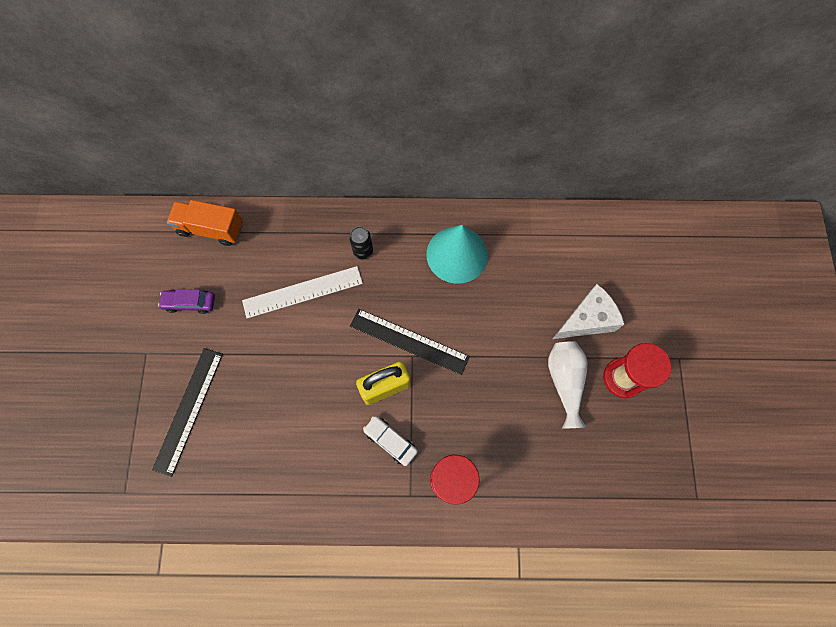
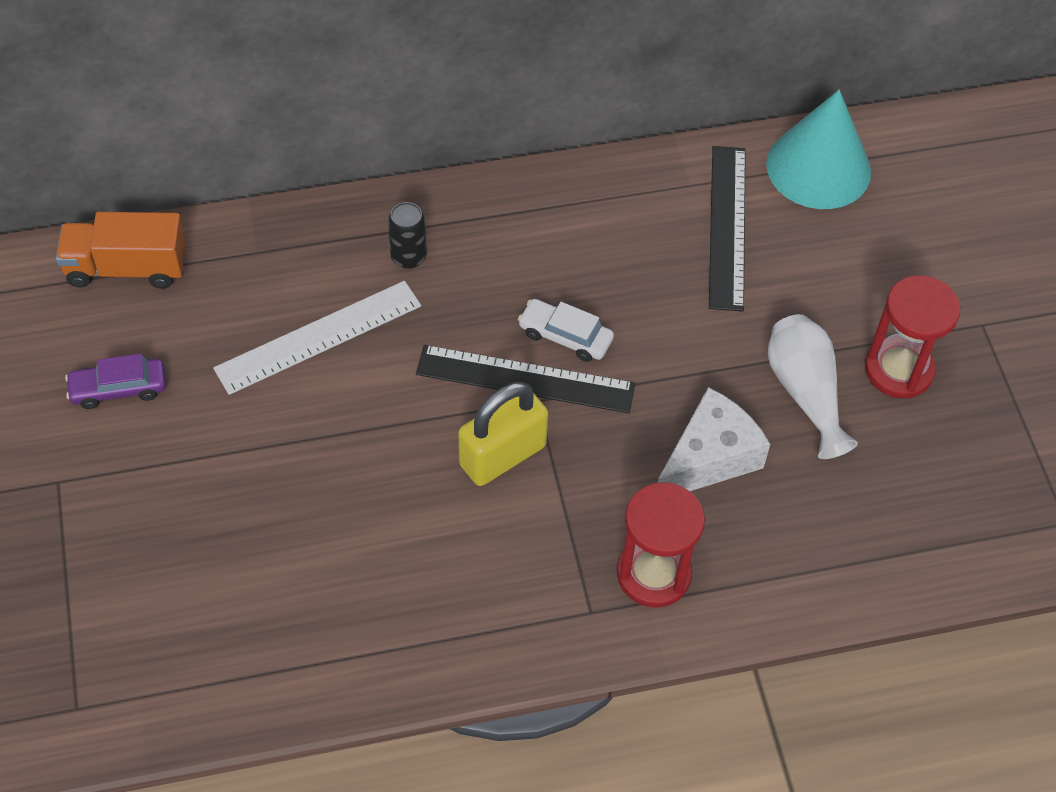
camera: 15 degrees left, 15 degrees down
black ruler [152,348,223,477] -> black ruler moved to [709,146,746,312]
white car [363,416,418,466] -> white car moved to [518,299,614,362]
turquoise cone [426,225,488,284] -> turquoise cone moved to [766,90,871,209]
white cheese [553,284,625,339] -> white cheese moved to [658,387,770,491]

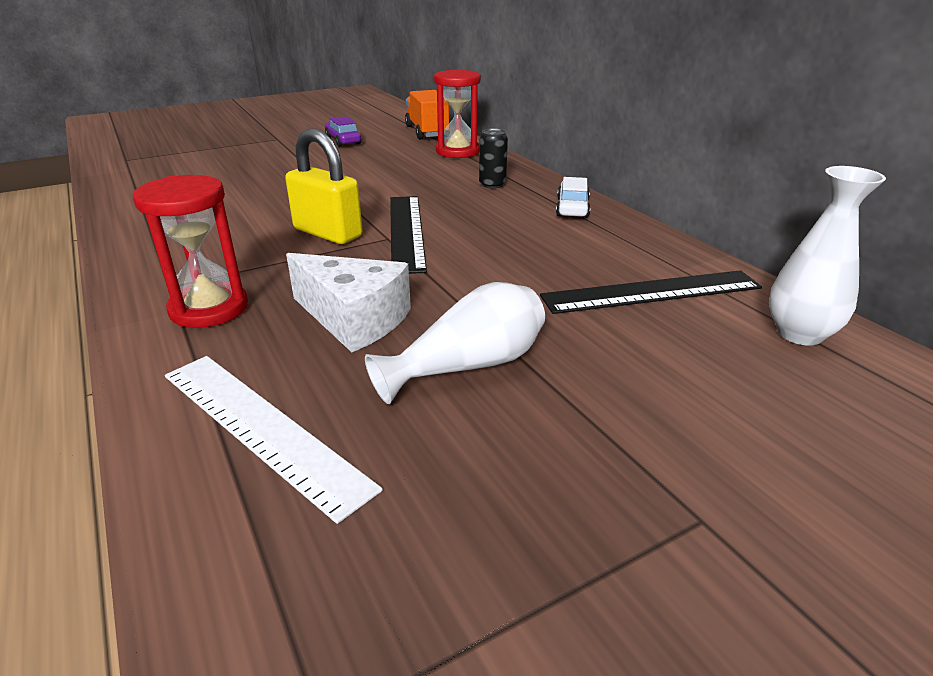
camera: 75 degrees right, 25 degrees down
white ruler [213,281,421,395] -> white ruler moved to [165,356,383,524]
white car [518,299,614,362] -> white car moved to [556,177,590,218]
turquoise cone [766,90,871,209] -> white vase [769,166,886,346]
red hourglass [865,275,960,399] -> red hourglass moved to [434,70,481,158]

